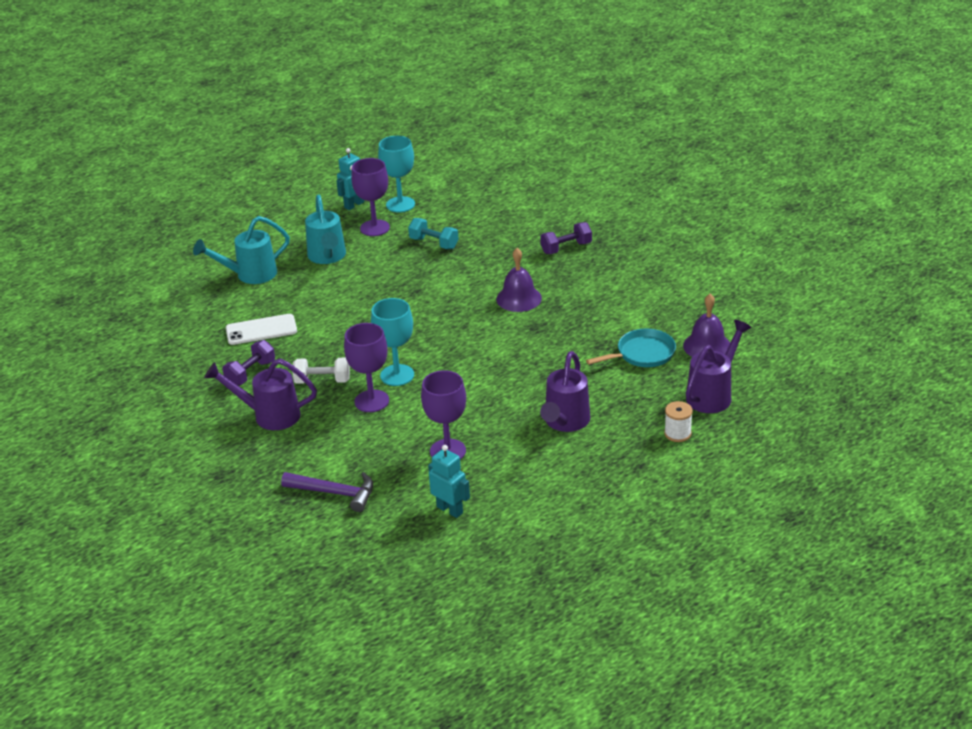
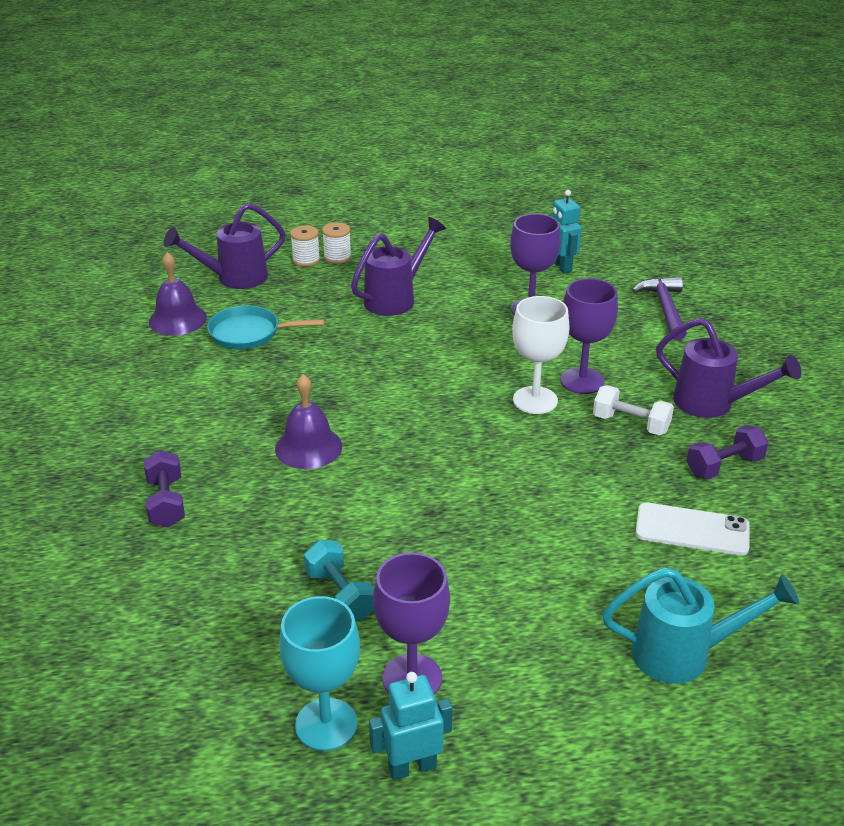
camera: 155 degrees left, 0 degrees up
purple hammer [281,472,373,512] -> purple hammer turned 45 degrees clockwise [632,277,687,340]
turquoise watering can [305,195,346,264] -> none
turquoise goblet [371,298,414,386] -> white goblet [512,296,570,414]
purple dumbbell [540,222,592,254] -> purple dumbbell turned 75 degrees clockwise [144,450,185,527]
none -> white spool [322,222,351,264]

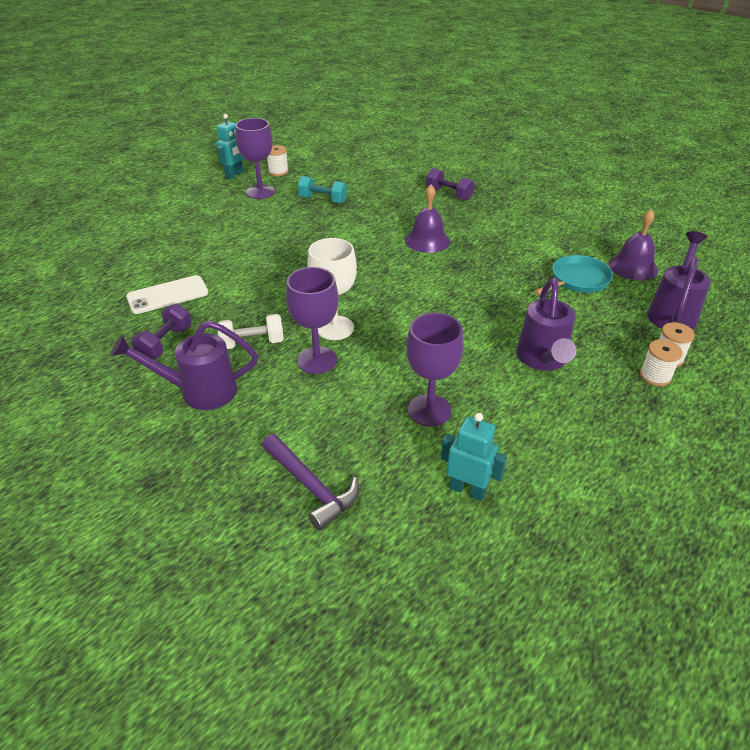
camera: 140 degrees right, 5 degrees up
turquoise goblet [279,596,360,751] -> white spool [267,145,289,176]
turquoise watering can [602,567,800,684] -> none

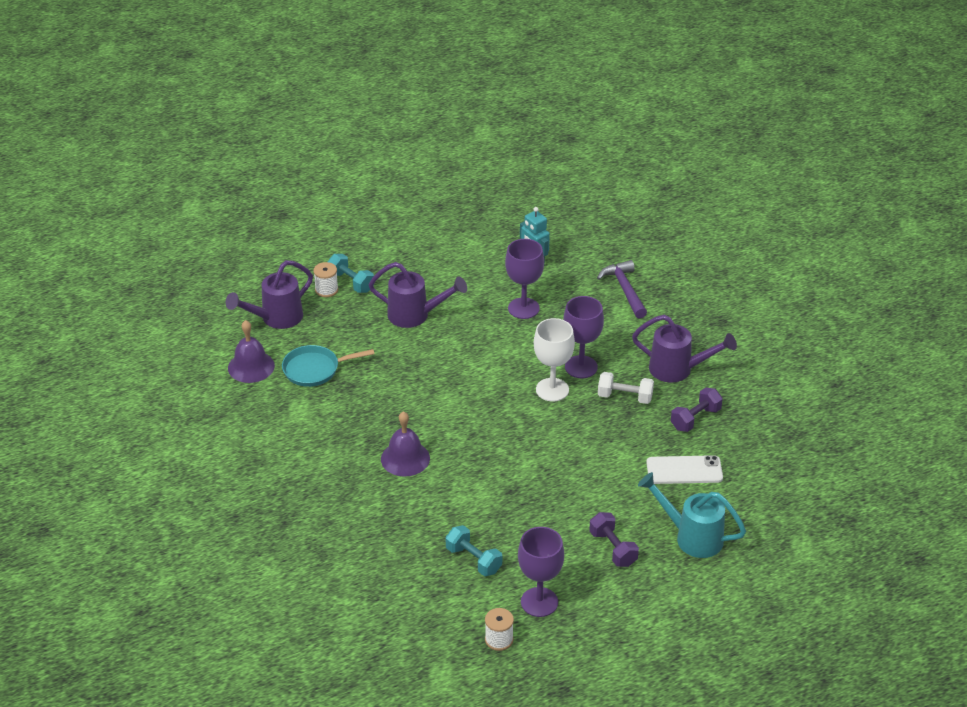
camera: 155 degrees left, 0 degrees up
turquoise robot [216,114,244,180] -> none
purple dumbbell [426,168,474,201] -> purple dumbbell moved to [589,512,639,567]
purple watering can [517,278,577,371] -> purple watering can turned 75 degrees clockwise [369,262,467,328]
white spool [640,339,683,386] -> turquoise dumbbell [327,254,374,293]
none -> turquoise watering can [638,472,746,558]

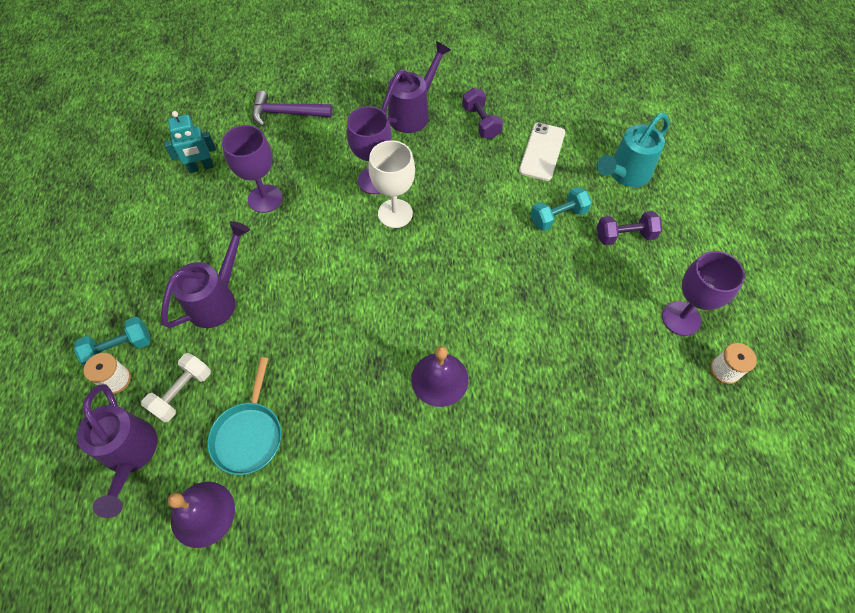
camera: 70 degrees left, 20 degrees up
turquoise dumbbell [446,525,502,576] -> turquoise dumbbell moved to [531,187,592,231]
white dumbbell [598,372,654,404] -> white dumbbell moved to [141,353,211,422]

